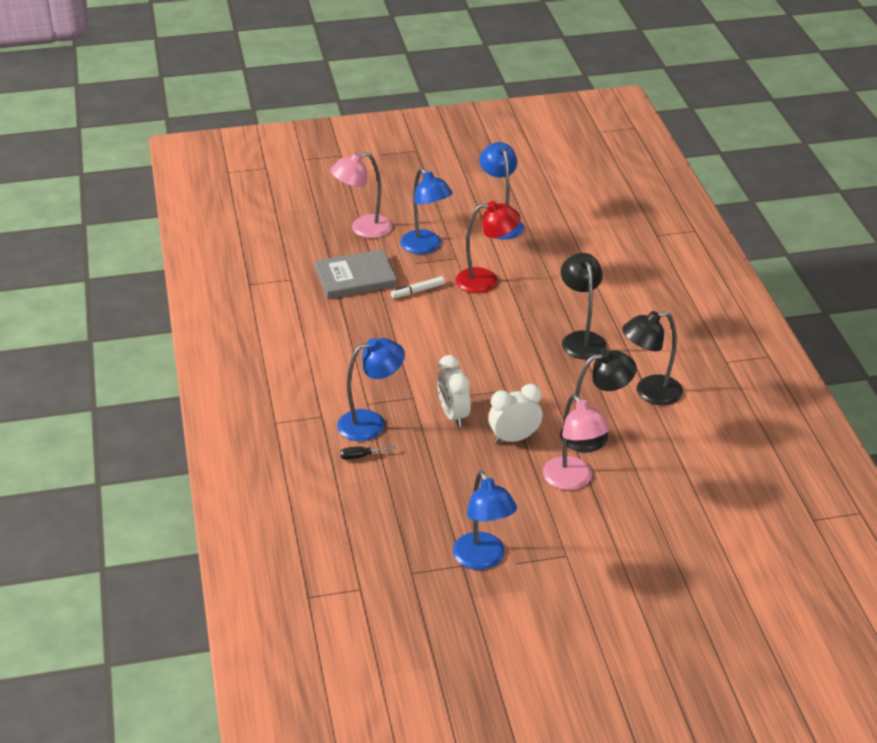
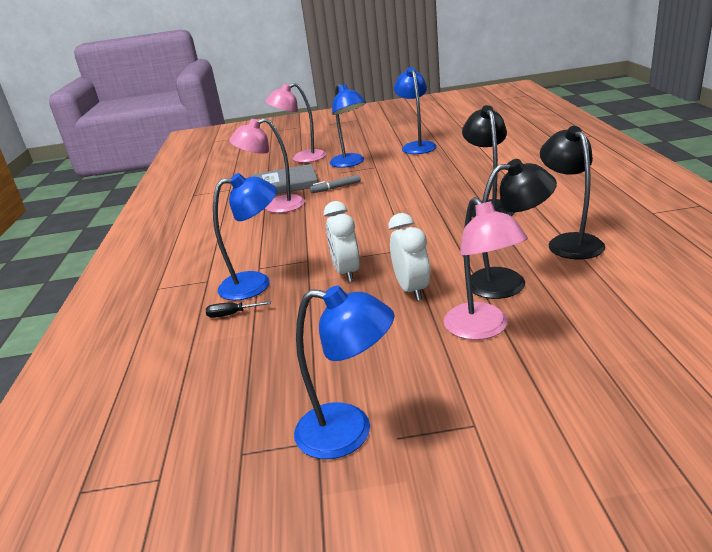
camera: 10 degrees right, 10 degrees down
white marker [391,276,445,298] -> grey marker [310,175,361,193]
blue lamp [453,471,517,570] -> blue lamp turned 60 degrees counterclockwise [294,285,394,459]
red lamp [455,201,520,293] -> none
white clock [489,384,542,444] -> white clock turned 90 degrees clockwise [389,213,430,301]
black lamp [622,311,683,405] -> black lamp turned 90 degrees clockwise [540,126,605,259]
none -> pink lamp [229,118,305,213]

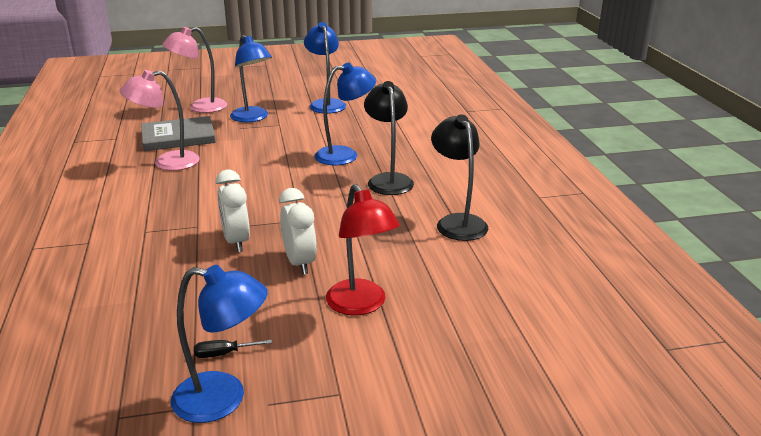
camera: 10 degrees left, 0 degrees up
black screwdriver [206,301,271,318] -> black screwdriver moved to [194,340,272,358]
blue lamp [213,173,277,300] -> blue lamp moved to [315,63,376,165]
grey marker [310,175,361,193] -> none
pink lamp [444,197,528,340] -> red lamp [326,184,400,315]
black lamp [471,159,557,299] -> none

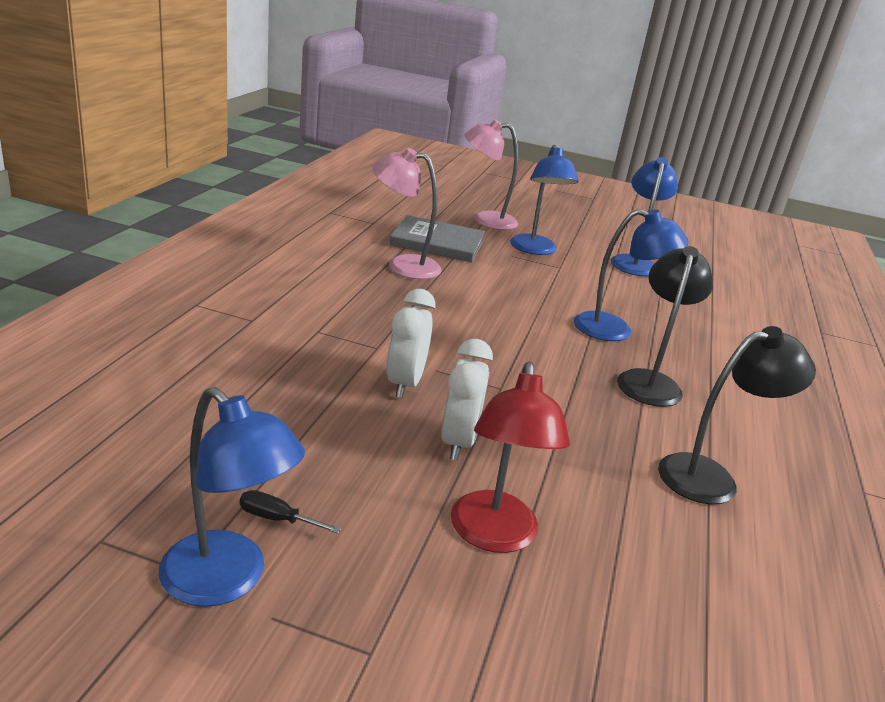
camera: 25 degrees right, 0 degrees up
black lamp [431,114,488,241] -> black lamp turned 60 degrees clockwise [658,326,816,504]

